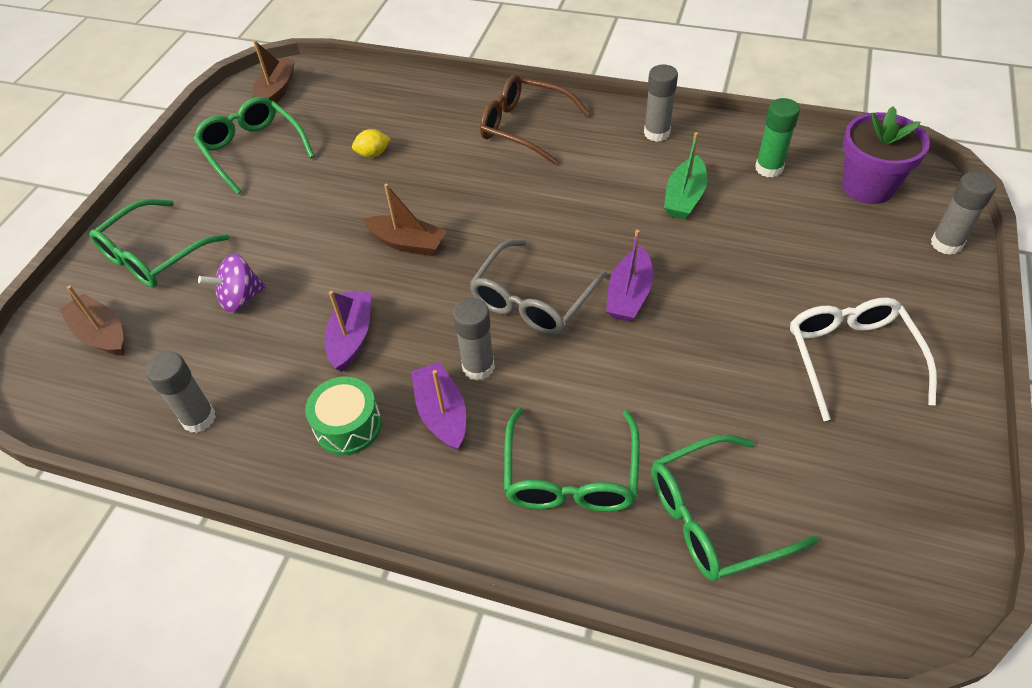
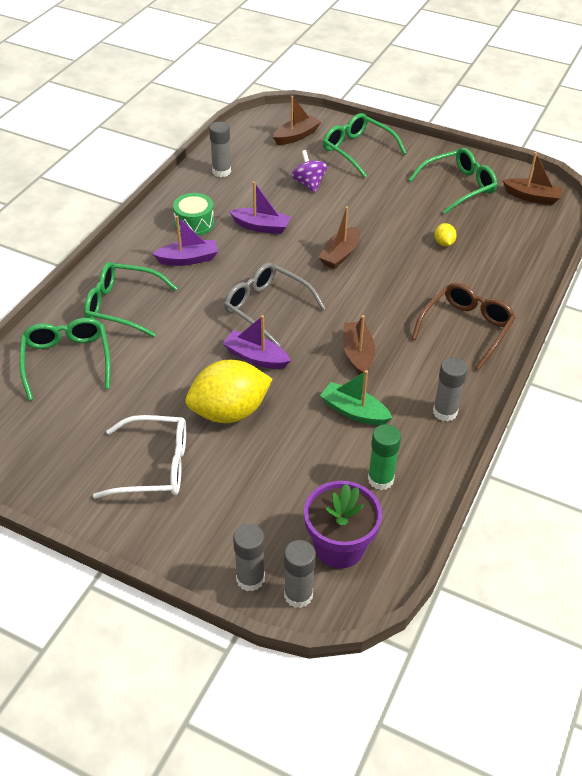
camera: 95 degrees right, 5 degrees down
grey glue stick [453,298,495,381] -> grey glue stick moved to [284,540,316,608]
none -> yellow lemon [186,360,272,423]
none -> brown boat [343,315,375,375]

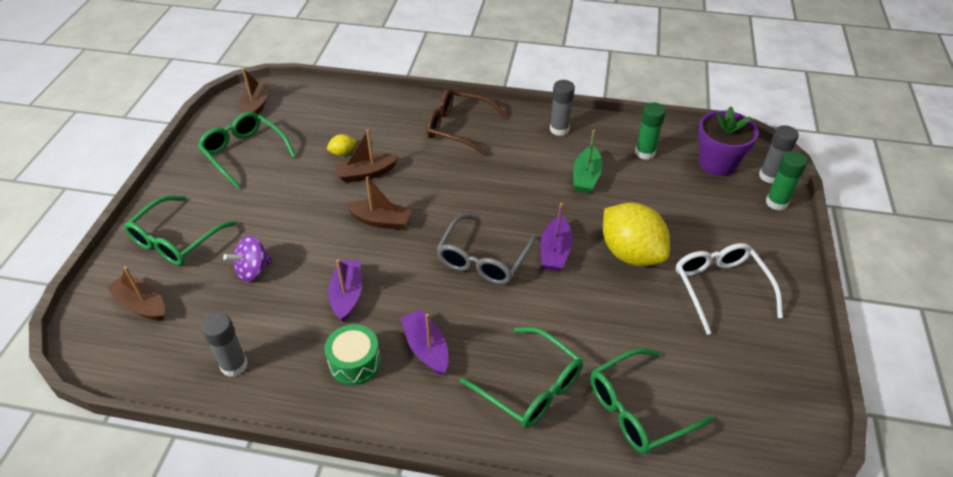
camera: 105 degrees left, 0 degrees up
green glasses [84,262,177,337] -> green glasses turned 45 degrees counterclockwise [460,327,583,428]
grey glue stick [233,524,265,592] -> green glue stick [766,151,807,211]
brown boat [343,315,375,375] -> brown boat moved to [334,129,399,183]

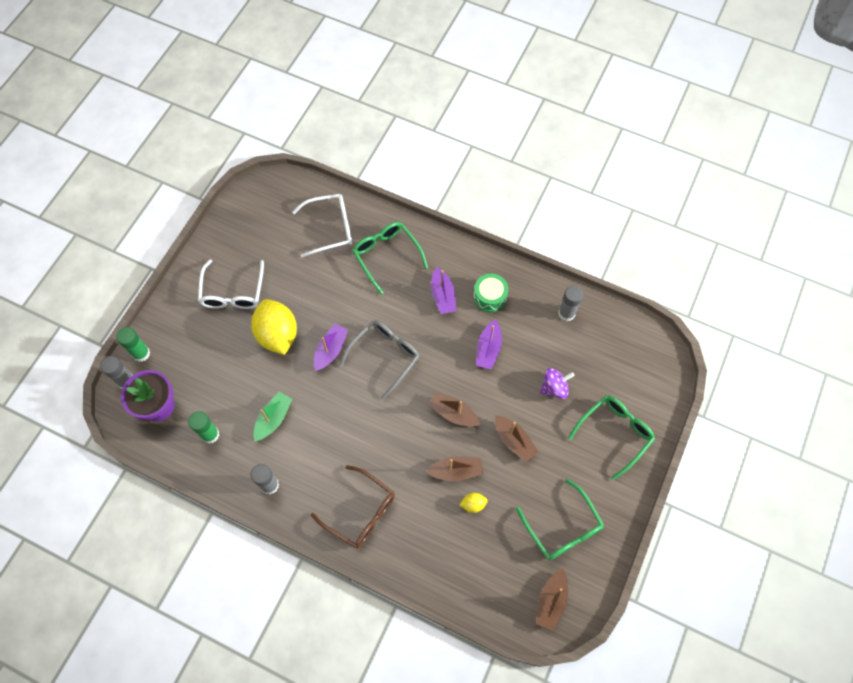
camera: 165 degrees left, 20 degrees up
brown boat [107,267,165,321] -> brown boat moved to [495,415,538,462]
green glasses [590,348,714,454] -> white glasses [292,194,352,258]

